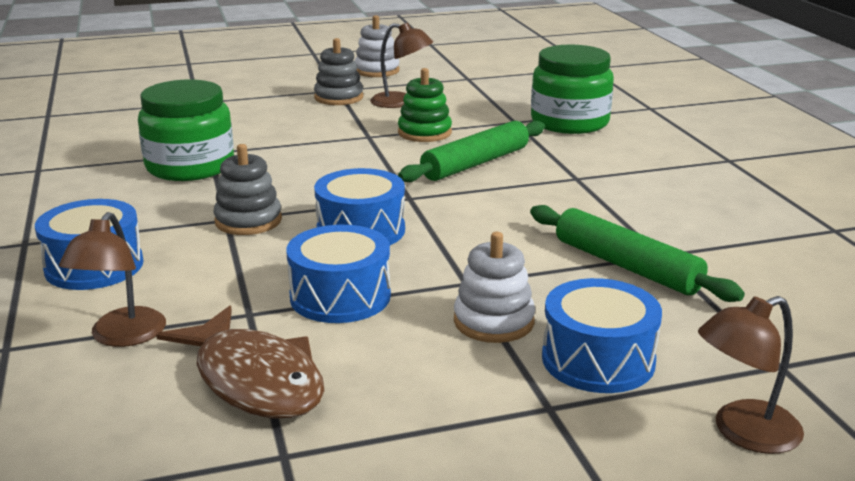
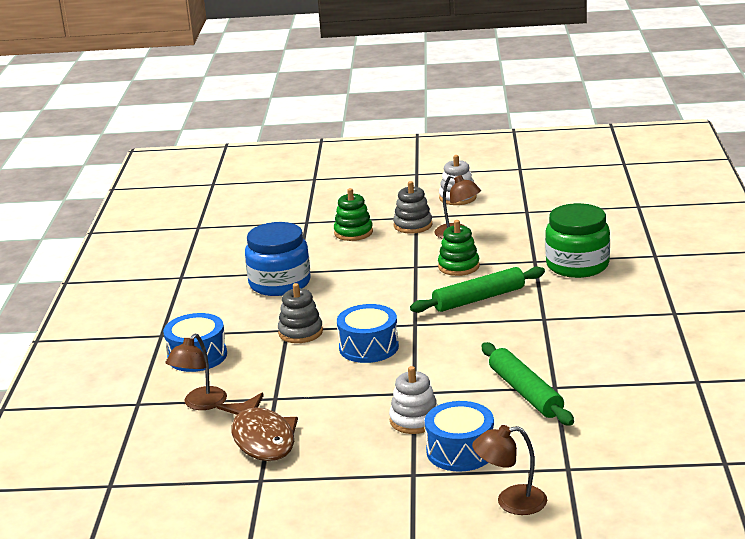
camera: 20 degrees right, 0 degrees up
green jar [138,80,234,181] -> blue jar [245,222,311,296]
blue drum [286,225,391,323] -> none
none -> green stacking toy [334,188,373,241]

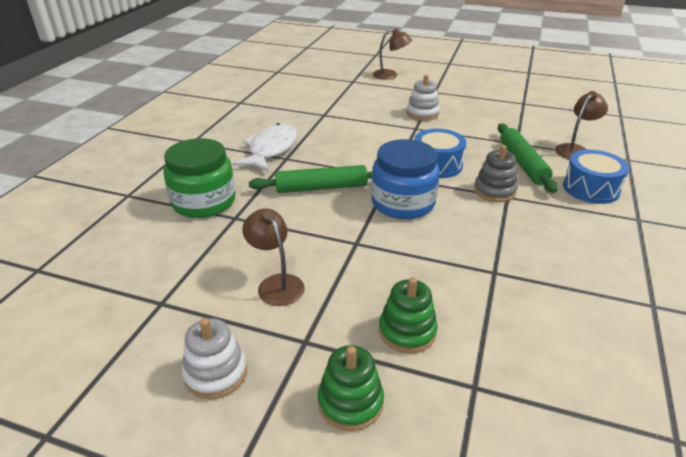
camera: 165 degrees left, 10 degrees up
brown fish [216,393,298,461] -> none
blue jar [245,222,311,296] -> blue jar moved to [371,139,440,219]
grey stacking toy [393,181,432,234] -> none
blue drum [425,401,494,471] -> none
green stacking toy [438,220,480,276] -> green stacking toy moved to [318,345,384,431]
green rolling pin [481,342,574,426] -> green rolling pin moved to [498,123,558,193]
none -> white fish [232,123,297,171]

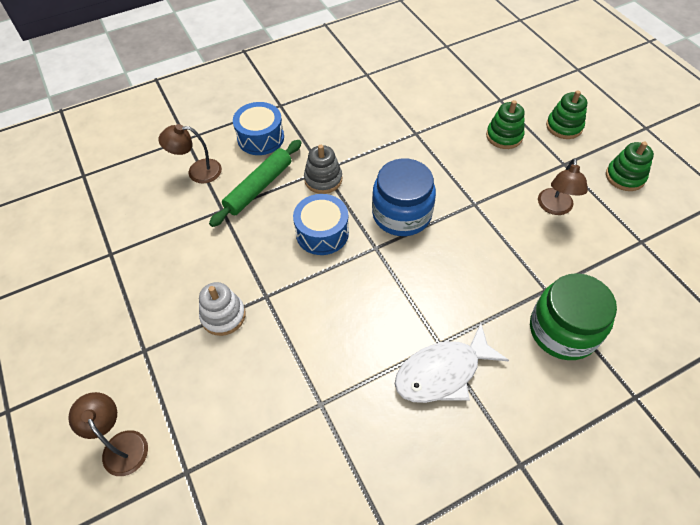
camera: 135 degrees left, 20 degrees up
white stacking toy [182,318,247,399] -> green stacking toy [606,141,654,191]
green rolling pin [249,165,372,193] -> none

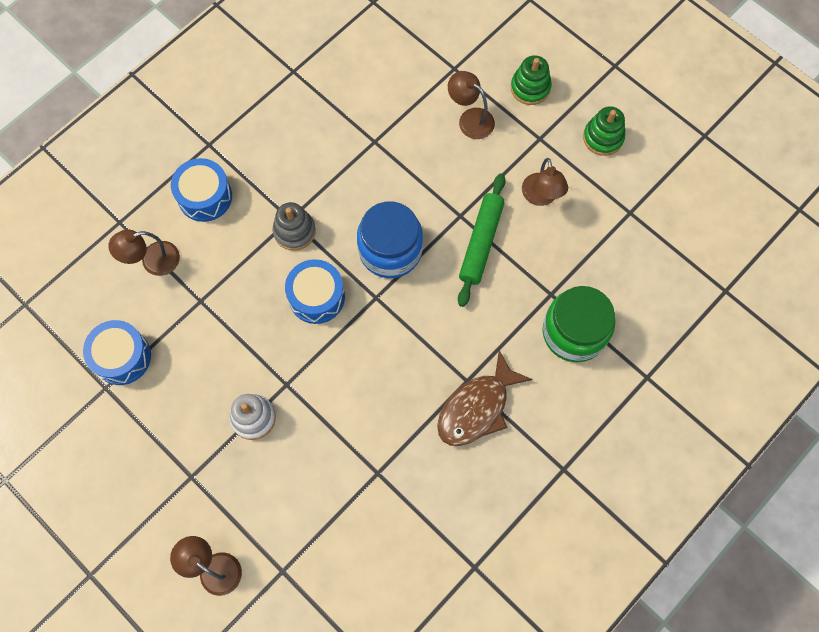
camera: 20 degrees left, 15 degrees up
green rolling pin [209,140,302,227] -> green rolling pin moved to [458,173,506,307]
white fish [395,323,509,403] -> brown fish [437,350,533,446]
green stacking toy [486,100,525,149] -> brown lamp [448,71,495,139]
none -> blue drum [83,320,151,385]

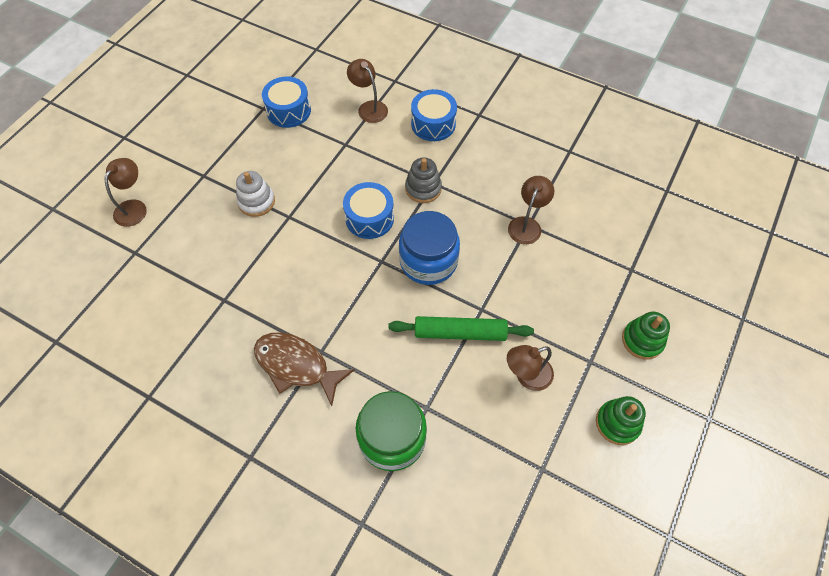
camera: 75 degrees right, 10 degrees down
brown lamp [448,71,495,139] -> brown lamp moved to [508,176,554,244]

